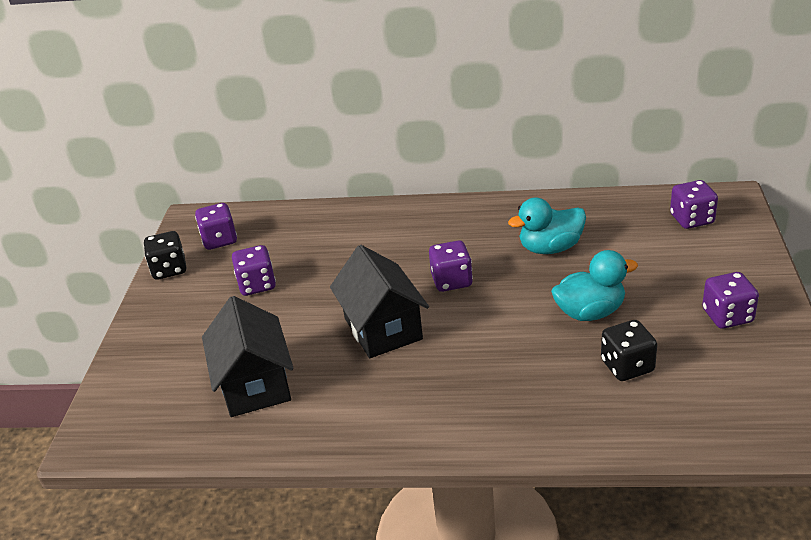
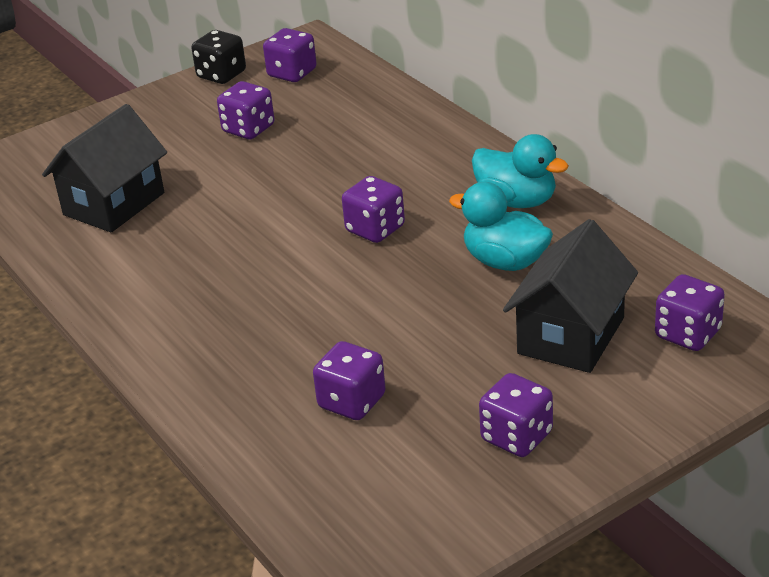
camera: 50 degrees right, 0 degrees up
black house [330,245,429,358] -> black house moved to [503,219,638,373]
turquoise duck [551,250,638,321] -> turquoise duck moved to [472,134,569,208]
black dice [601,320,657,381] -> purple dice [313,341,386,420]

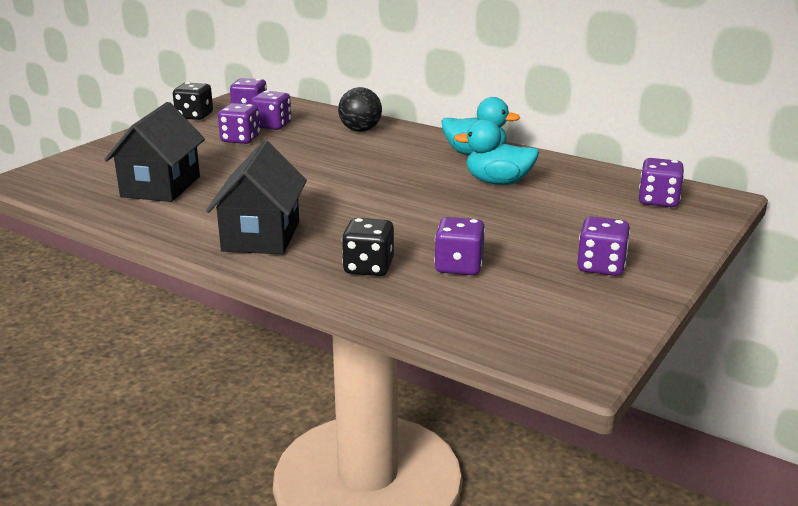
camera: 25 degrees left, 10 degrees down
purple dice [342,176,405,243] -> purple dice moved to [251,91,291,130]
black house [503,219,638,373] -> black house moved to [206,141,307,254]
none -> black ball [338,87,382,132]
none -> black dice [342,218,394,276]

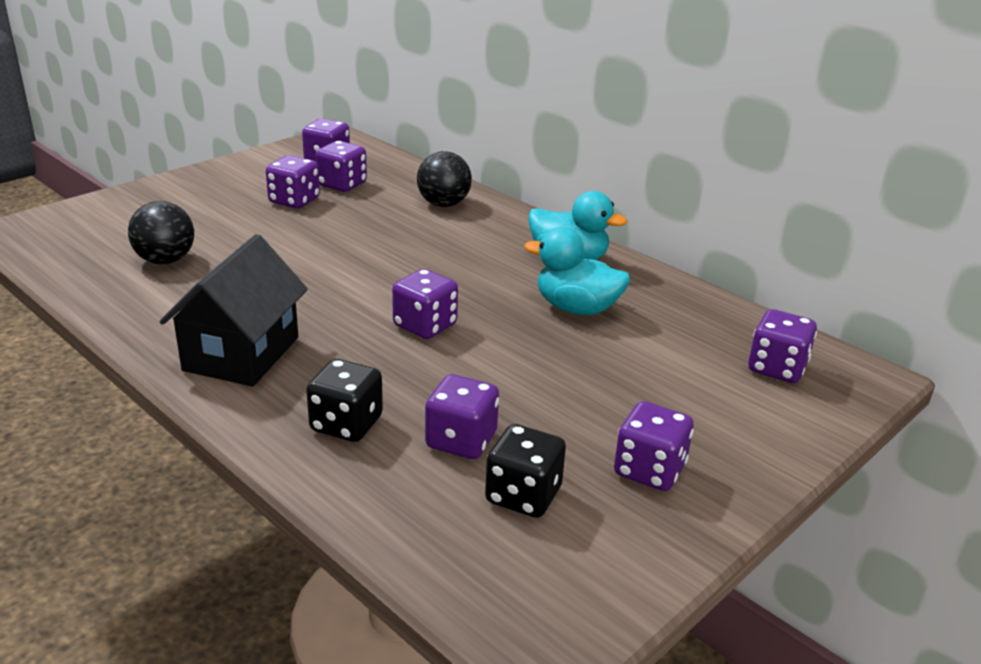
camera: 10 degrees right, 5 degrees up
black house [104,102,205,202] -> black ball [128,201,194,264]
black dice [173,82,213,120] -> black dice moved to [485,424,566,518]
none -> purple dice [392,269,458,339]

